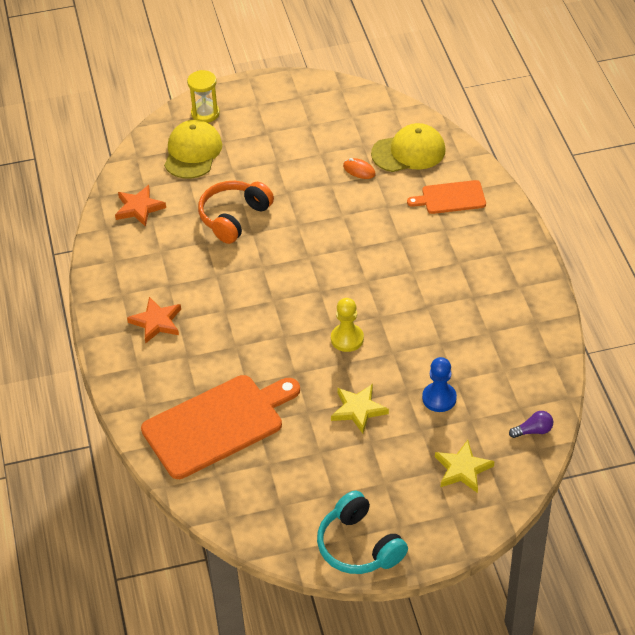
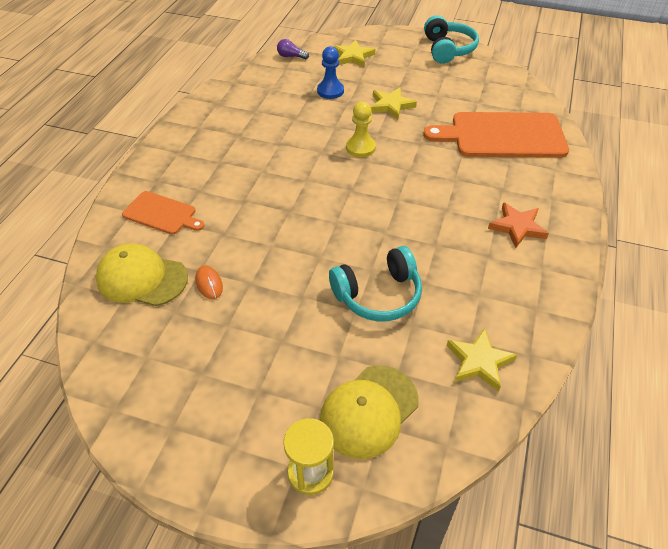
camera: 150 degrees left, 0 degrees up
orange star [115,185,166,227] -> yellow star [447,328,517,392]
orange headphones [198,181,274,244] -> turquoise headphones [329,246,422,321]

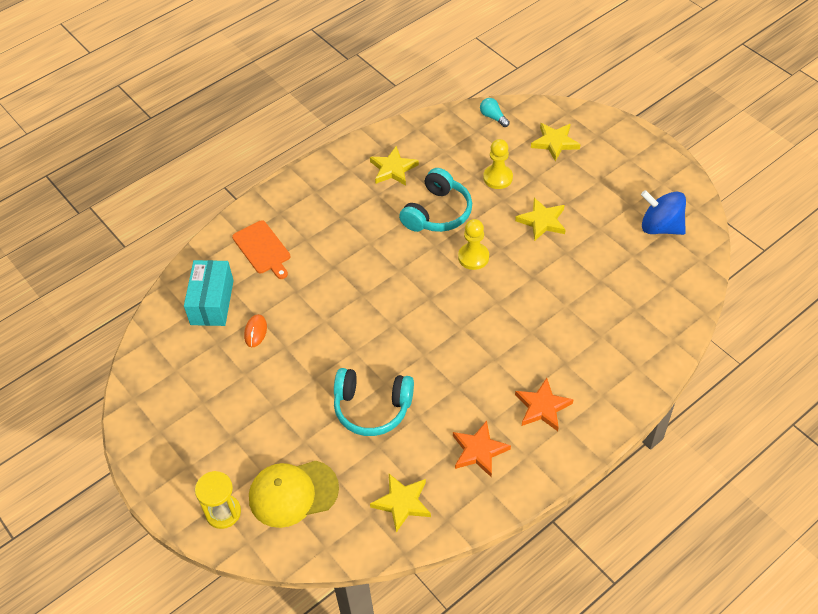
camera: 35 degrees right, 5 degrees up
yellow cap [96,243,188,306] -> turquoise box [184,260,234,326]
purple light bulb [277,39,309,59] -> turquoise light bulb [480,98,510,127]
blue pawn [317,46,344,99] -> yellow pawn [483,139,513,189]
orange cutting board [423,112,569,158] -> none
turquoise headphones [424,15,479,64] -> turquoise headphones moved to [399,168,472,232]
none -> yellow star [370,146,419,186]
none -> orange star [453,421,511,477]
none -> blue spinning top [641,190,686,235]

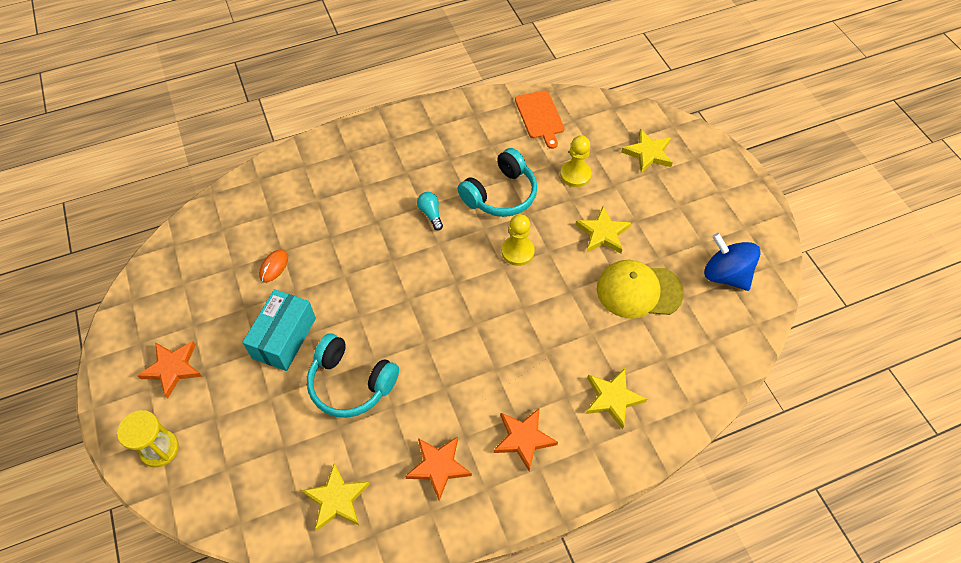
camera: 15 degrees right, 5 degrees up
turquoise box [184,260,234,326] -> turquoise box moved to [242,289,316,371]
orange cutting board [232,220,290,279] -> orange cutting board moved to [515,90,564,149]
yellow cap [249,461,339,528] -> yellow cap moved to [597,260,684,319]
yellow star [370,146,419,186] -> yellow star moved to [586,368,647,429]
turquoise light bulb [480,98,510,127] -> turquoise light bulb moved to [417,192,443,230]
none -> orange star [137,341,202,398]

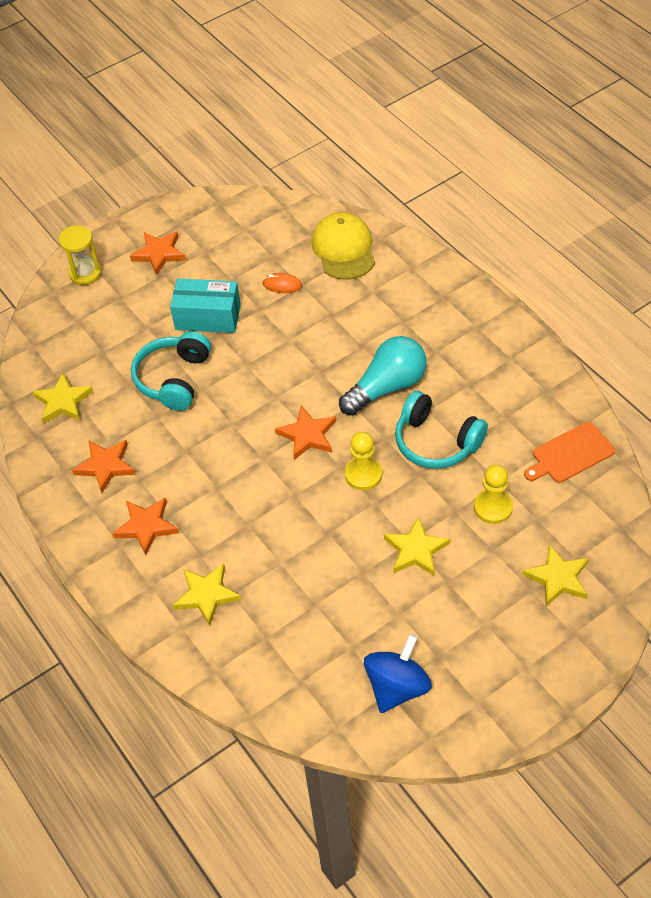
camera: 80 degrees right, 5 degrees down
turquoise light bulb [417,192,443,230] -> turquoise light bulb [339,336,427,416], size x2.16
yellow cap [597,260,684,319] -> yellow cap moved to [312,212,375,280]
none -> orange star [275,406,336,460]

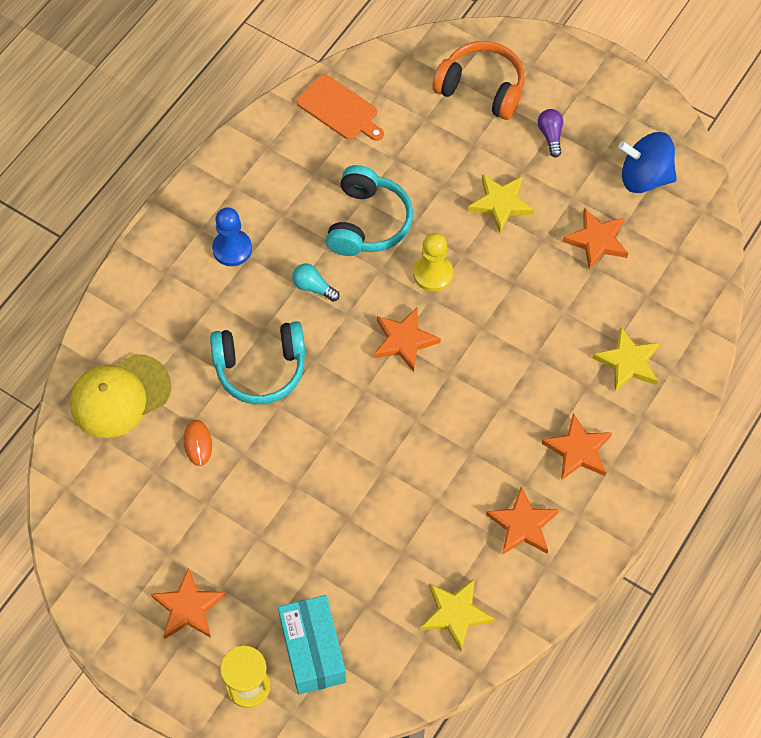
camera: 115 degrees left, 10 degrees up
turquoise headphones [131,331,211,411] -> turquoise headphones moved to [210,321,306,404]
turquoise box [170,279,241,333] -> turquoise box moved to [278,595,346,695]
turquoise light bulb [339,336,427,416] -> turquoise light bulb [292,264,340,302], size x0.46
yellow pawn [474,465,513,524] -> none
yellow star [522,544,589,606] -> orange headphones [432,41,524,120]
none -> blue pawn [212,208,252,266]
none -> purple light bulb [538,109,563,157]
none -> orange star [562,208,628,270]

